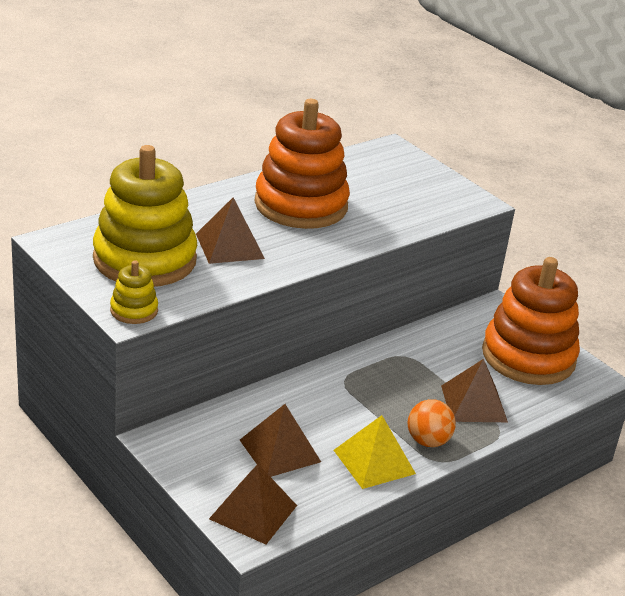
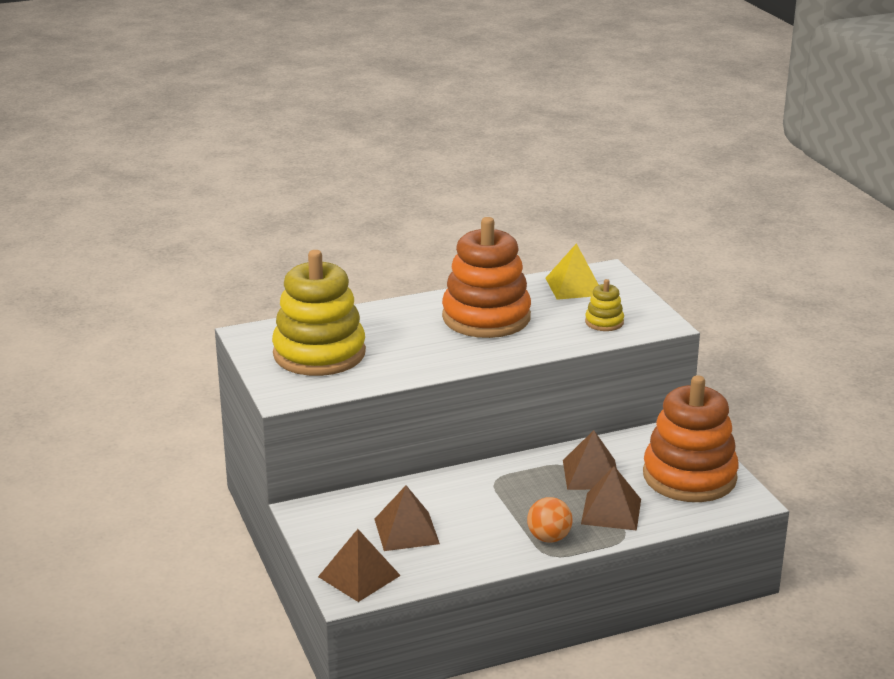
camera: 20 degrees right, 5 degrees down
yellow stacking toy [110,260,158,324] -> yellow stacking toy moved to [585,279,624,331]
brown pyramid [196,197,265,264] -> brown pyramid moved to [563,430,617,490]
yellow pyramid [334,415,416,489] -> yellow pyramid moved to [545,243,599,300]

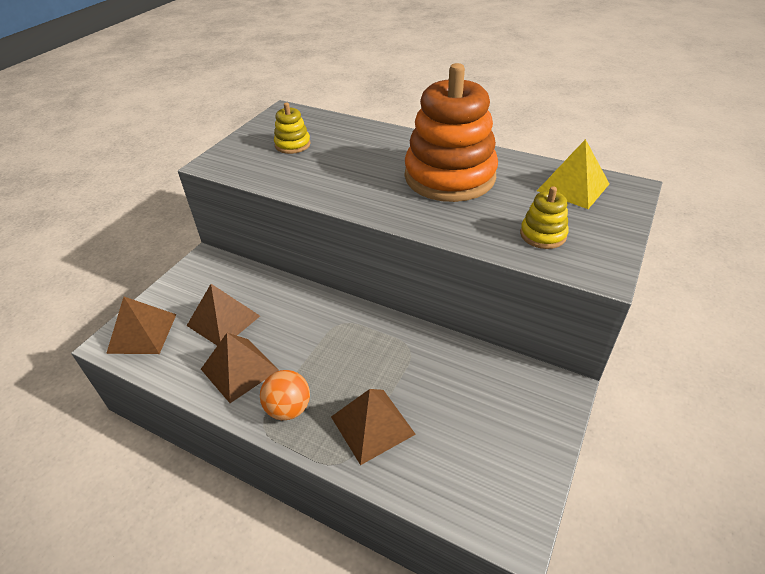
camera: 50 degrees right, 15 degrees up
yellow stacking toy [272,250,366,376] -> yellow stacking toy [274,102,311,154], size x0.43
brown pyramid [563,430,617,490] -> brown pyramid moved to [201,333,279,403]
orange stacking toy [643,375,739,502] -> none

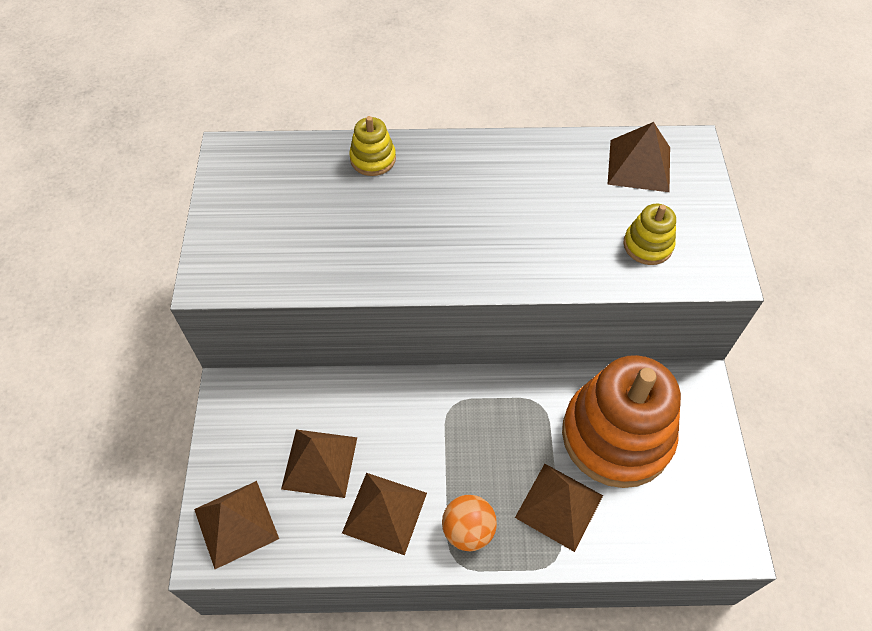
camera: 30 degrees left, 15 degrees up
yellow stacking toy [274,102,311,154] -> yellow stacking toy moved to [349,116,396,176]
orange stacking toy [405,63,498,202] -> orange stacking toy moved to [562,355,681,488]
yellow pyramid [537,139,609,209] -> brown pyramid [607,122,670,192]

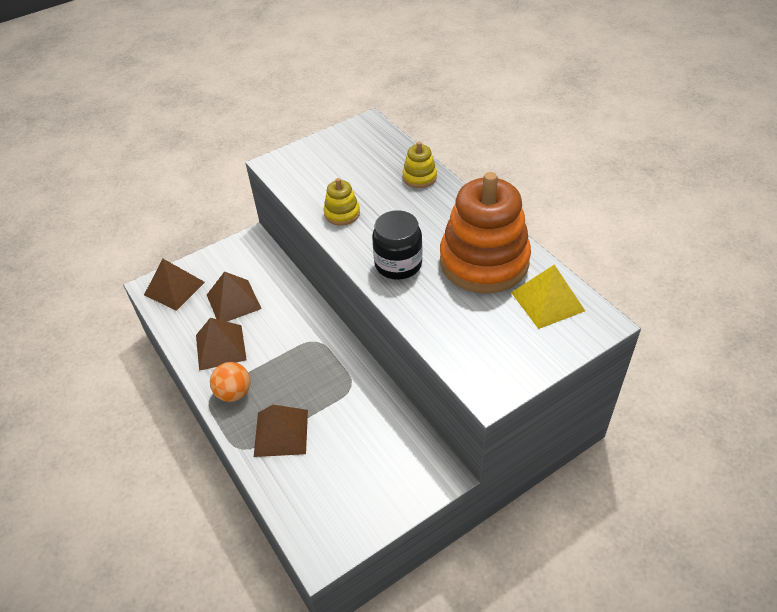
camera: 60 degrees right, 10 degrees down
orange stacking toy [562,355,681,488] -> orange stacking toy moved to [440,172,531,293]
brown pyramid [607,122,670,192] -> yellow pyramid [511,265,585,329]
yellow stacking toy [623,204,676,265] -> yellow stacking toy moved to [324,178,360,226]
none -> black jar [372,210,423,280]

